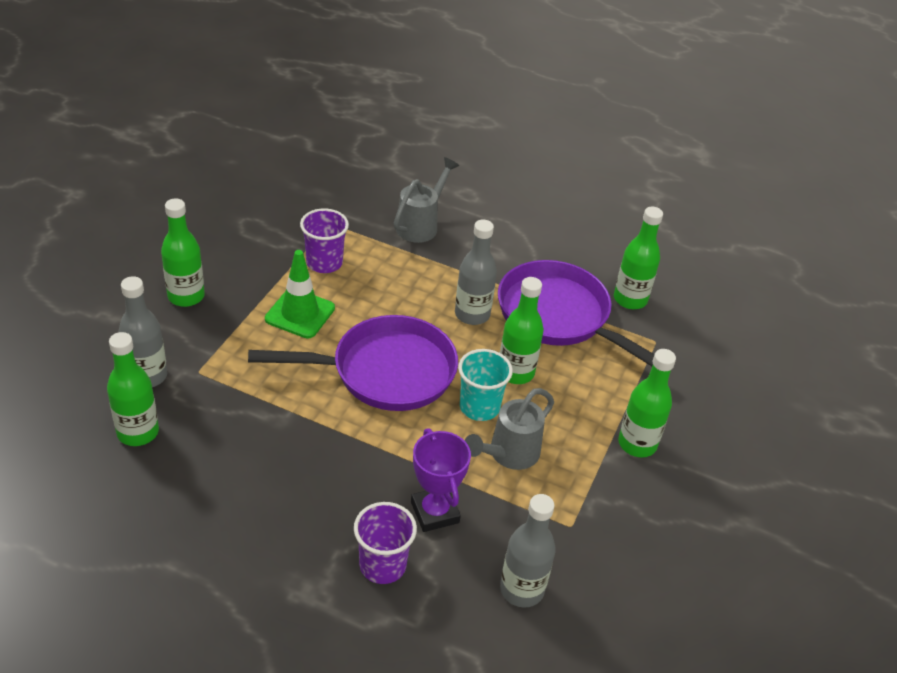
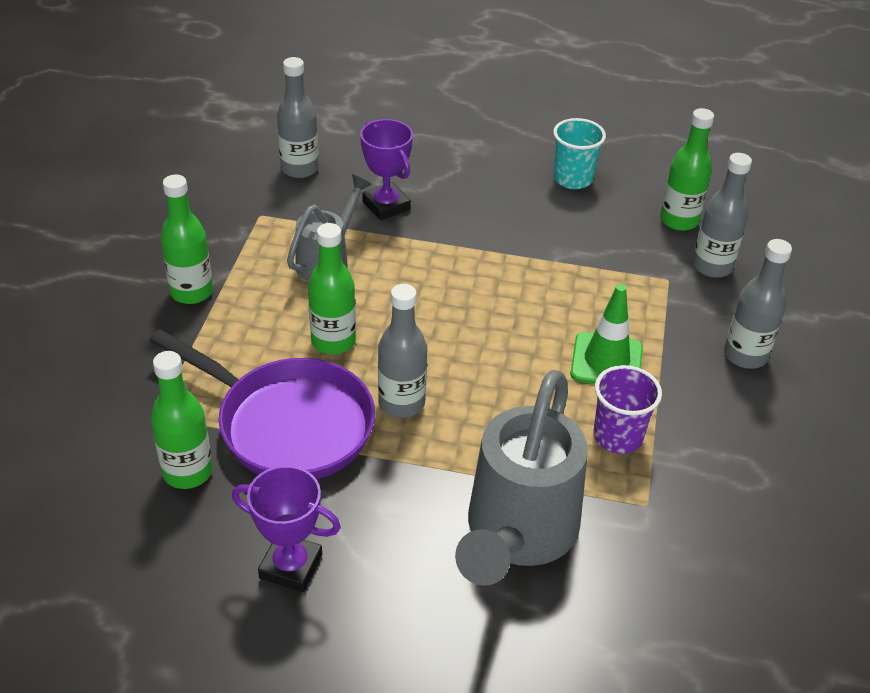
camera: 170 degrees right, 0 degrees up
green bottle [161,198,205,307] -> grey bottle [724,239,792,369]
purple pan [248,315,458,411] -> none
purple cup [354,502,417,584] -> none
grey watering can [394,157,459,243] -> grey watering can [455,370,588,586], size x1.75
turquoise cup [458,349,513,421] -> turquoise cup moved to [553,118,606,189]
none -> purple trophy [232,466,341,592]

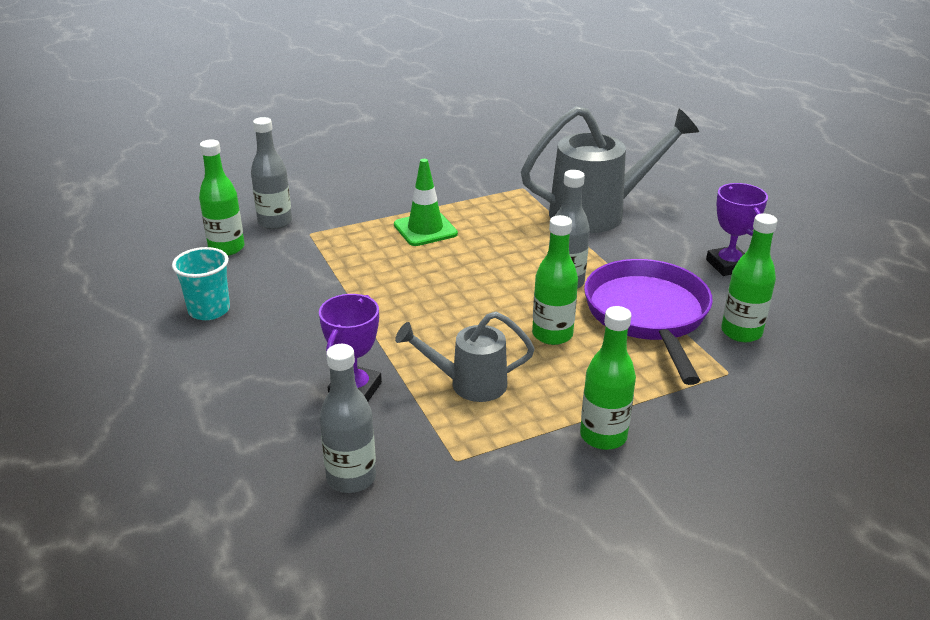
camera: 125 degrees left, 10 degrees down
purple cup [594,365,662,454] -> none
grey bottle [724,239,792,369] -> none

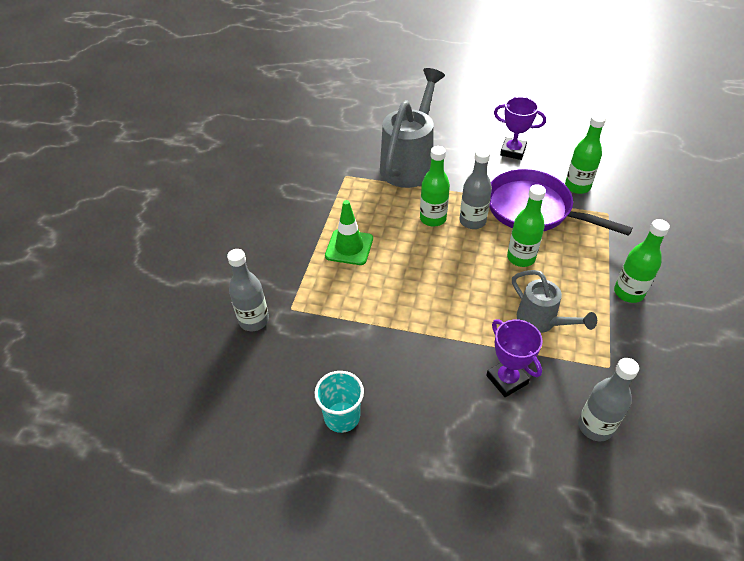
camera: 50 degrees left, 15 degrees up
green bottle [199,139,245,256] -> green bottle moved to [420,146,450,227]
grey watering can [395,311,535,402] -> grey watering can turned 75 degrees counterclockwise [512,270,597,333]

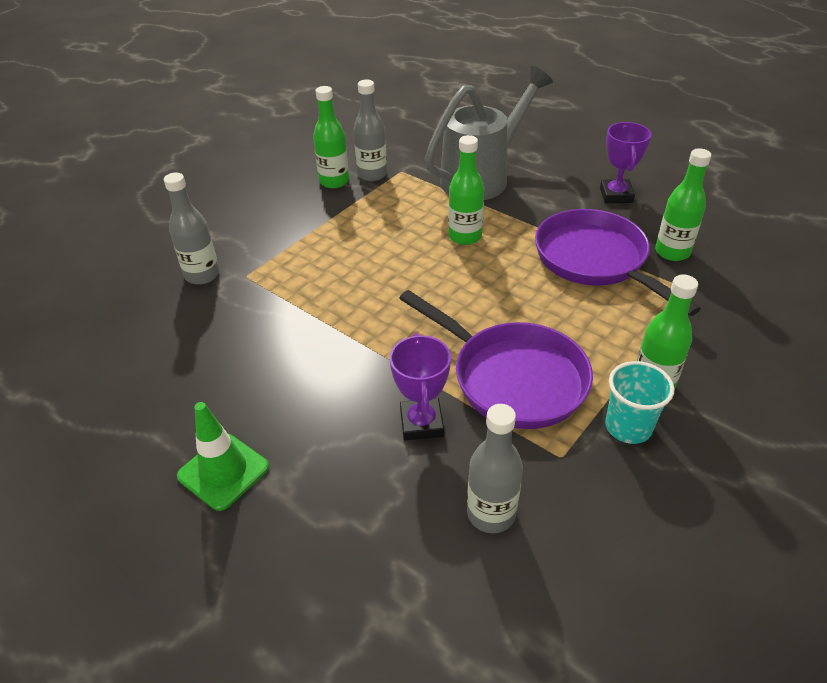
camera: 25 degrees right, 5 degrees down
turquoise cup [315,371,364,433] -> turquoise cup moved to [605,361,674,444]
green traffic cone [325,200,373,265] -> green traffic cone moved to [177,402,269,511]
grey bottle [460,148,492,229] -> grey bottle moved to [354,79,387,181]
purple trophy [494,97,546,160] -> purple trophy turned 45 degrees clockwise [600,122,652,203]
green bottle [507,185,546,267] -> green bottle moved to [313,86,349,188]
grey watering can [512,270,597,333] -> purple pan [399,290,593,429]

